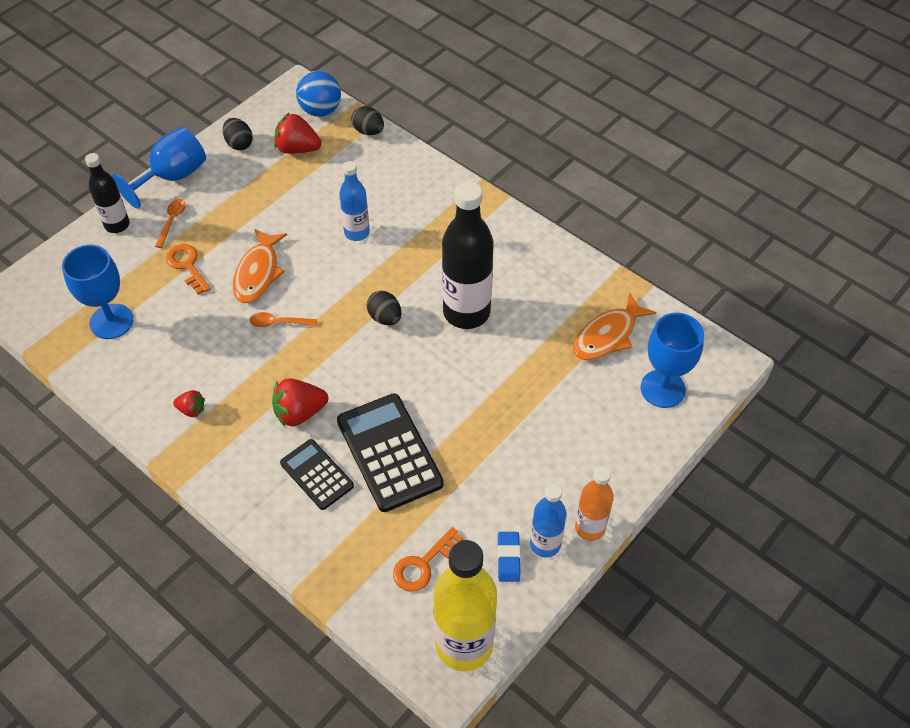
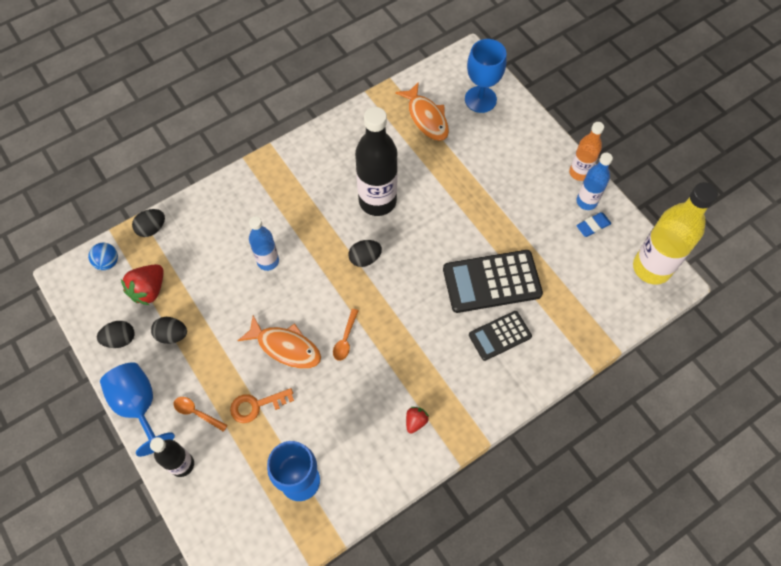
camera: 75 degrees left, 10 degrees up
red strawberry [272,378,328,427] -> none
blue ball [296,71,341,117] -> blue ball [88,243,118,270], size x0.65
orange key [393,527,463,592] -> none
blue eraser [497,532,521,582] -> blue eraser turned 45 degrees counterclockwise [576,212,612,237]
none -> black egg [151,317,187,344]

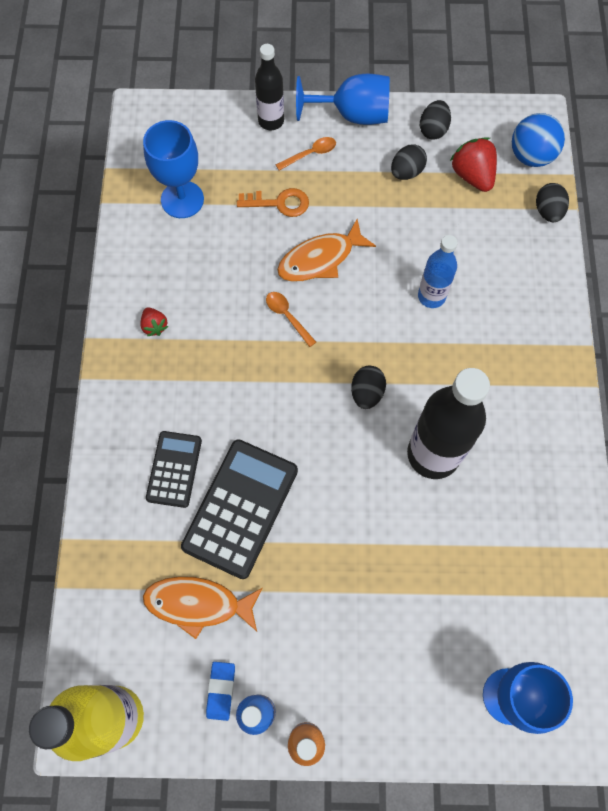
camera: 125 degrees right, 5 degrees up
blue ball [88,243,118,270] -> blue ball [512,113,565,167], size x1.53
orange key [230,388,294,423] -> orange key turned 75 degrees clockwise [237,188,309,217]
orange fish [395,82,449,141] -> orange fish moved to [143,576,263,639]

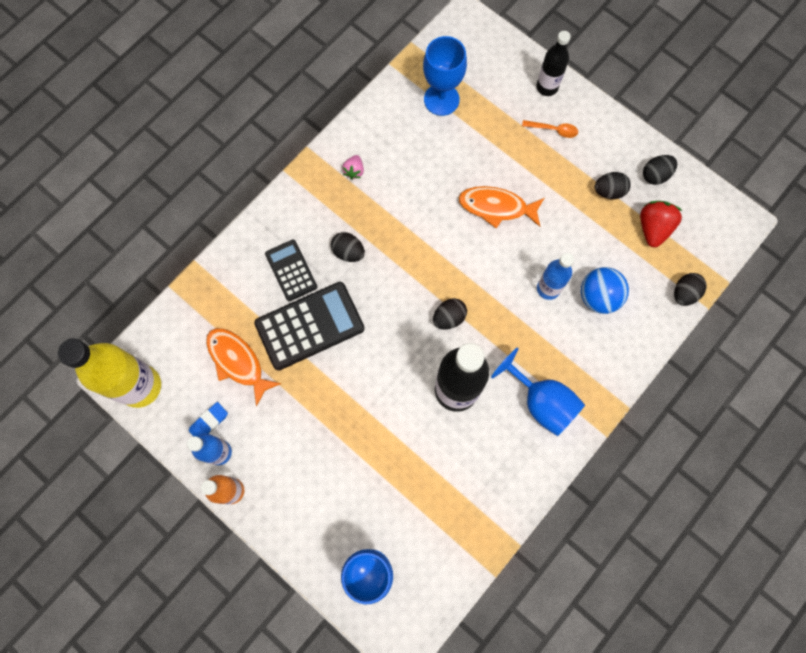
camera: 40 degrees right, 5 degrees up
red strawberry [140,307,168,336] -> pink strawberry [342,155,364,179]
black calculator [146,431,202,508] -> black calculator turned 75 degrees counterclockwise [265,240,317,301]
orange key [237,188,309,217] -> none
orange spoon [266,292,316,347] -> none
blue goblet [296,74,390,125] -> blue goblet moved to [491,347,585,436]
blue ball [512,113,565,167] -> blue ball moved to [581,267,629,314]
none -> black egg [331,232,365,262]

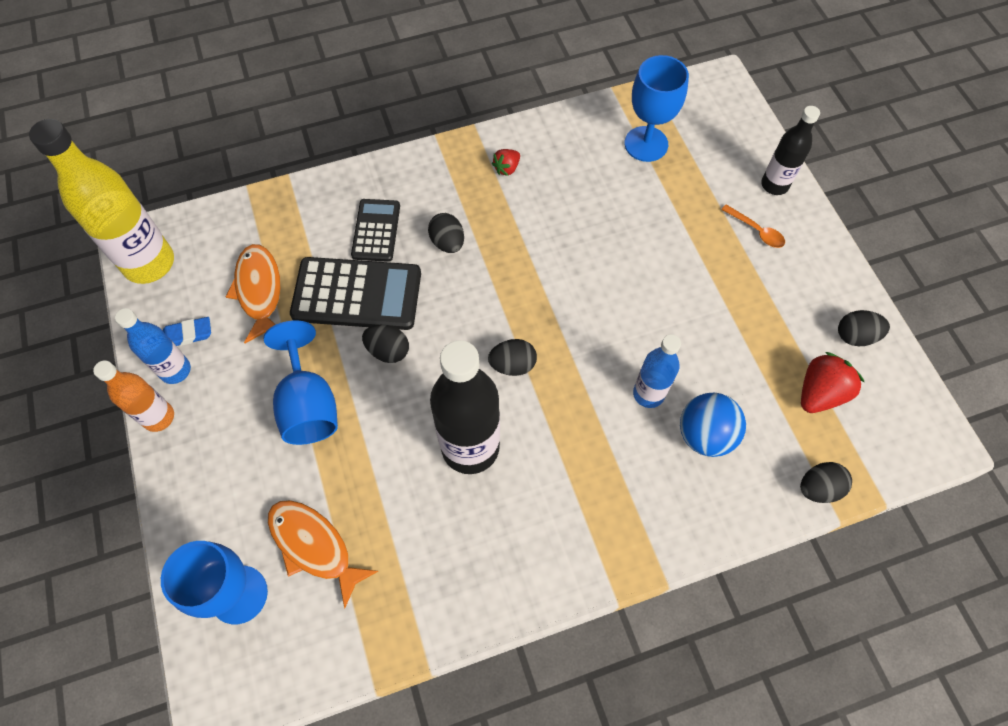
camera: 30 degrees right, 10 degrees down
pink strawberry [342,155,364,179] -> red strawberry [492,149,520,176]
orange fish [458,186,544,228] -> orange fish moved to [268,500,378,608]
blue goblet [491,347,585,436] -> blue goblet moved to [263,320,338,445]
black egg [594,172,631,199] -> black egg moved to [362,325,409,363]

